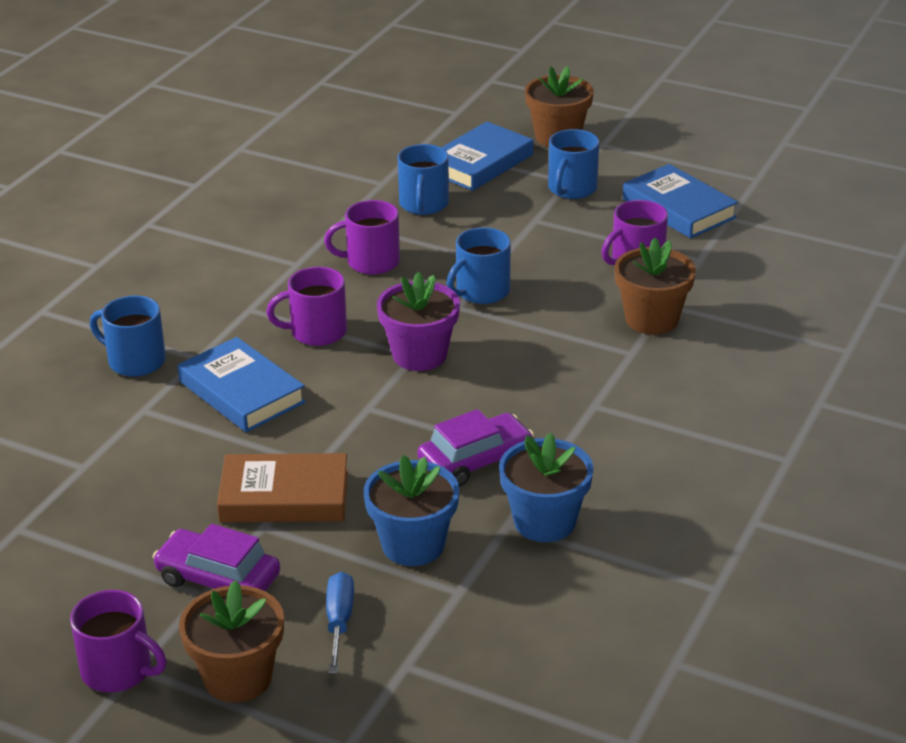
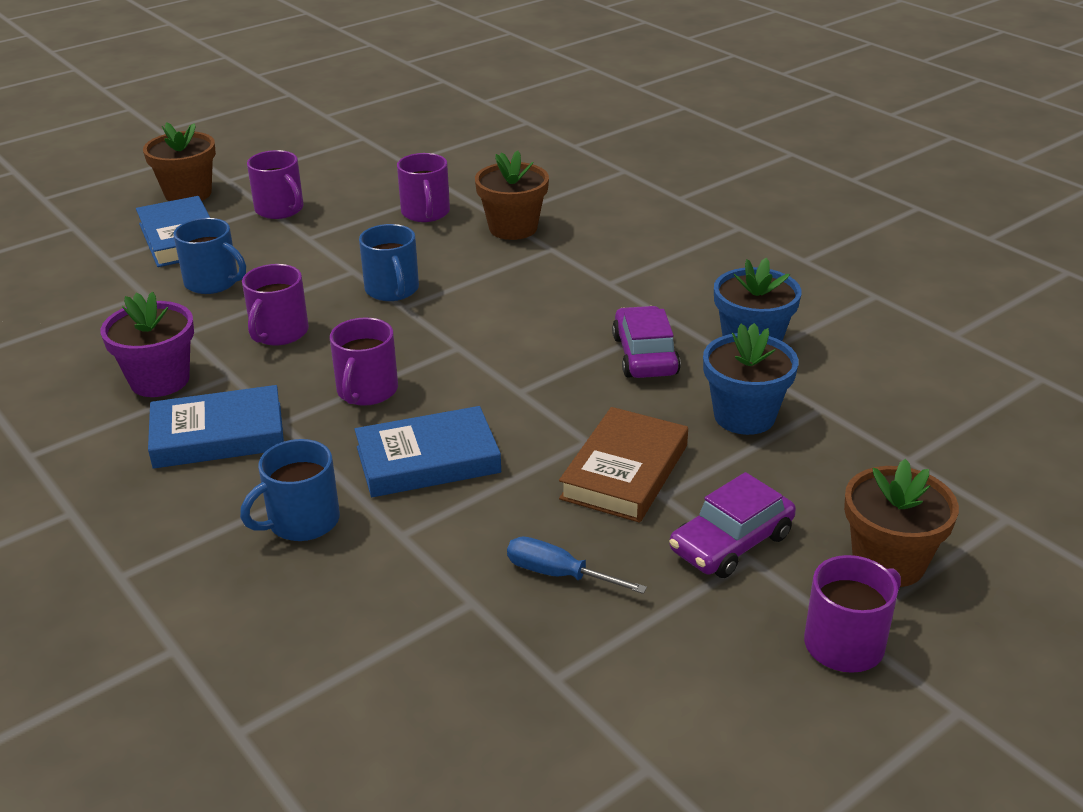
camera: 65 degrees left, 0 degrees up
blue screwdriver [326,572,354,673] -> blue screwdriver moved to [507,537,647,594]
purple flower pot [377,272,460,371] -> purple flower pot moved to [101,292,194,397]
blue mug [548,129,599,199] -> purple mug [247,150,304,219]
blue book [623,164,738,239] -> blue book moved to [148,385,284,469]

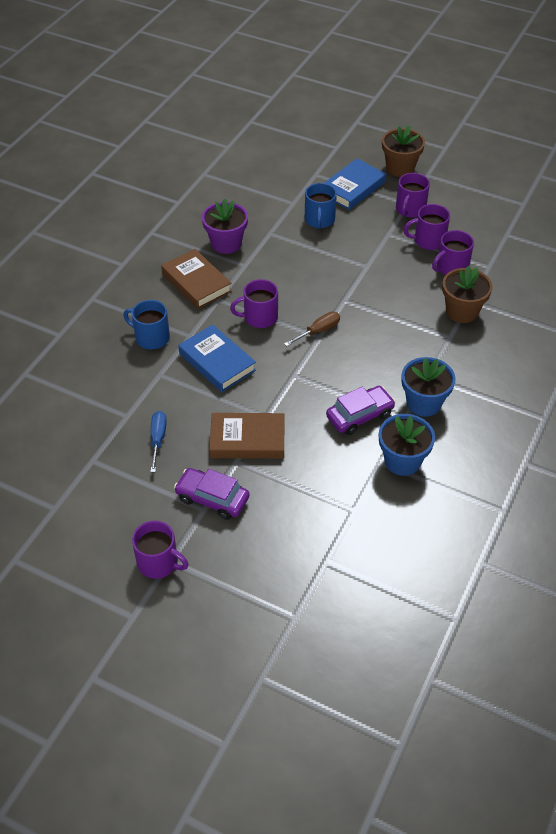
camera: 65 degrees right, 15 degrees up
blue book [148,385,284,469] -> brown book [161,249,232,309]
purple mug [242,264,309,346] -> purple mug moved to [403,204,450,250]
blue mug [359,224,419,301] -> none
blue flower pot [703,323,798,435] -> blue flower pot moved to [401,357,456,417]
brown flower pot [844,459,959,587] -> none
none -> brown screwdriver [284,312,340,346]

